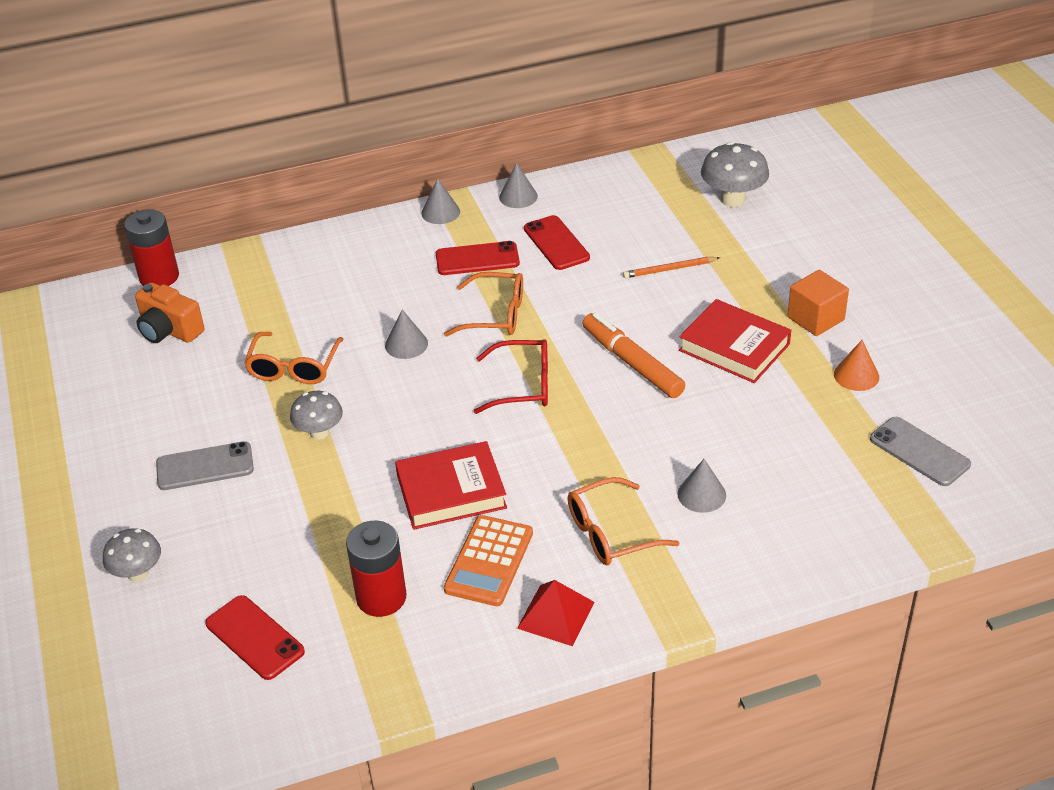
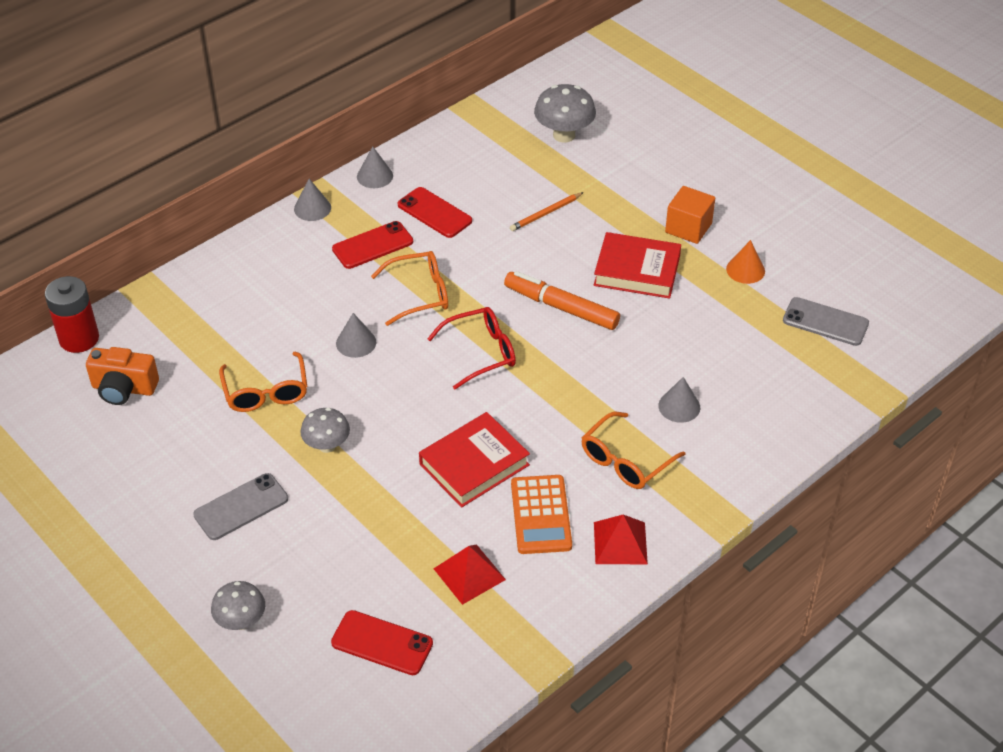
camera: 25 degrees left, 5 degrees up
red battery [346,521,407,617] -> red pyramid [434,545,506,605]

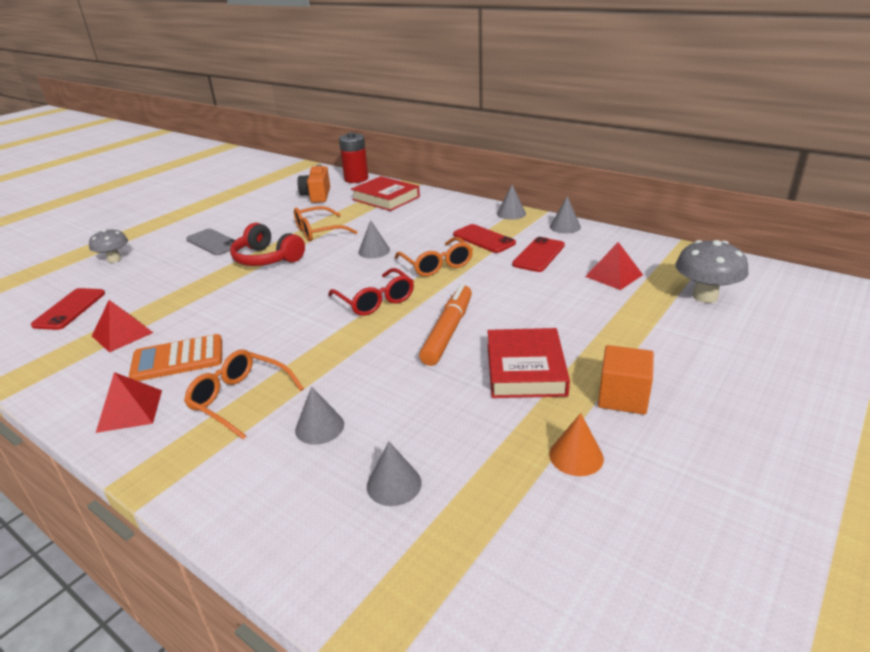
camera: 80 degrees right, 15 degrees down
grey mushroom [300,408,350,453] -> red headphones [230,223,305,266]
red book [419,412,530,508] -> red book moved to [351,176,420,211]
orange pencil [510,192,584,231] -> none
grey phone [783,297,869,346] -> none
none -> grey cone [367,442,422,506]
none -> red pyramid [585,242,643,290]

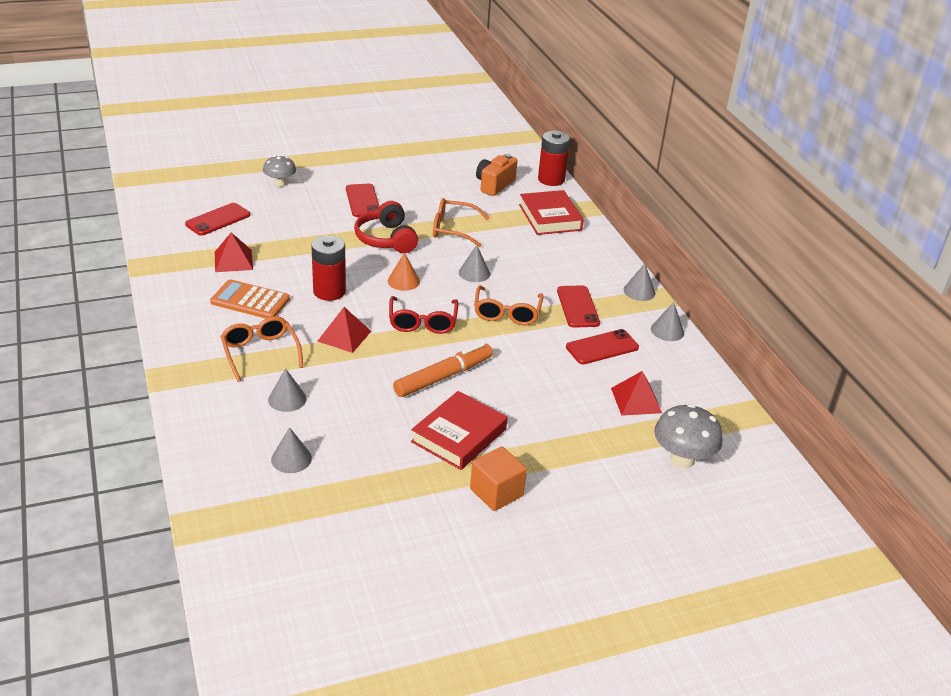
camera: 30 degrees right, 5 degrees up
red pyramid [96,372,162,433] -> red pyramid moved to [317,307,371,353]
grey phone [186,229,235,255] -> red phone [346,184,380,217]
orange cone [549,413,604,476] -> orange cone moved to [388,252,420,291]
none -> red battery [311,235,346,301]

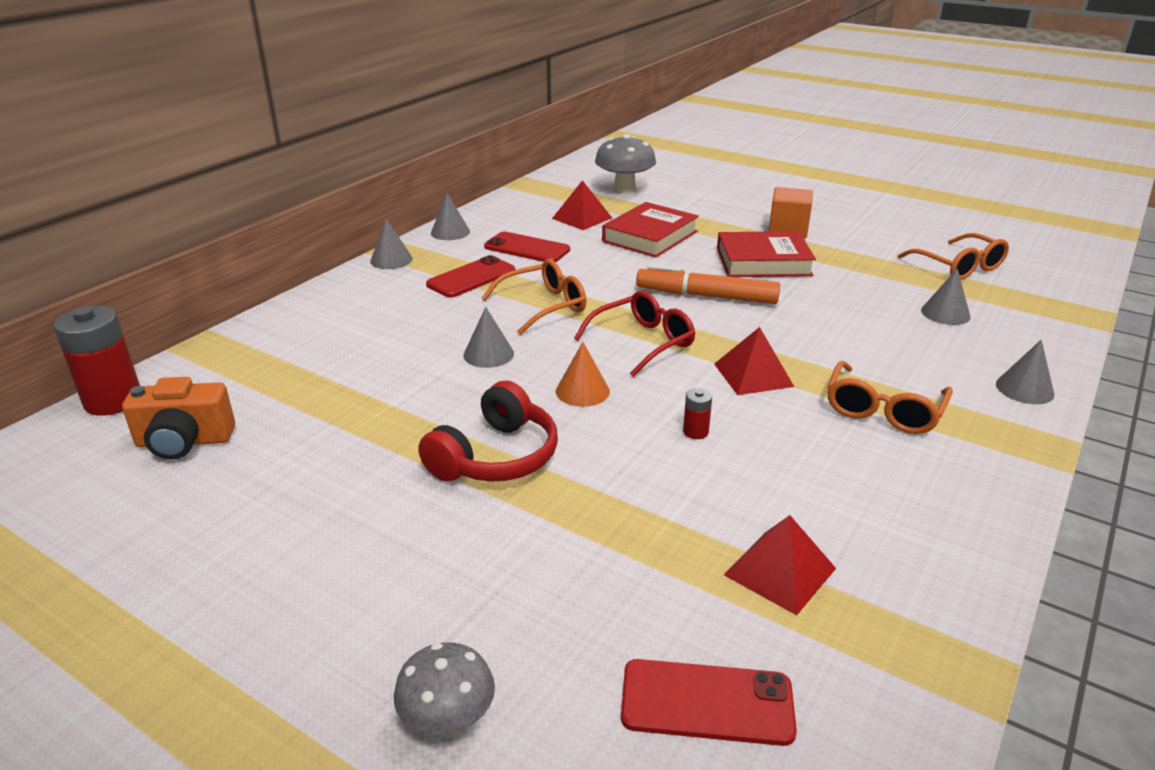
camera: 125 degrees left, 5 degrees down
orange calculator [210,279,290,319] -> none
grey cone [268,368,307,412] -> grey cone moved to [996,340,1054,404]
red battery [311,235,346,301] -> red battery [683,388,712,439], size x0.45
red phone [346,184,380,217] -> none
orange glasses [433,198,489,247] -> orange glasses moved to [898,233,1009,280]
red book [519,190,584,235] -> red book moved to [602,202,699,258]

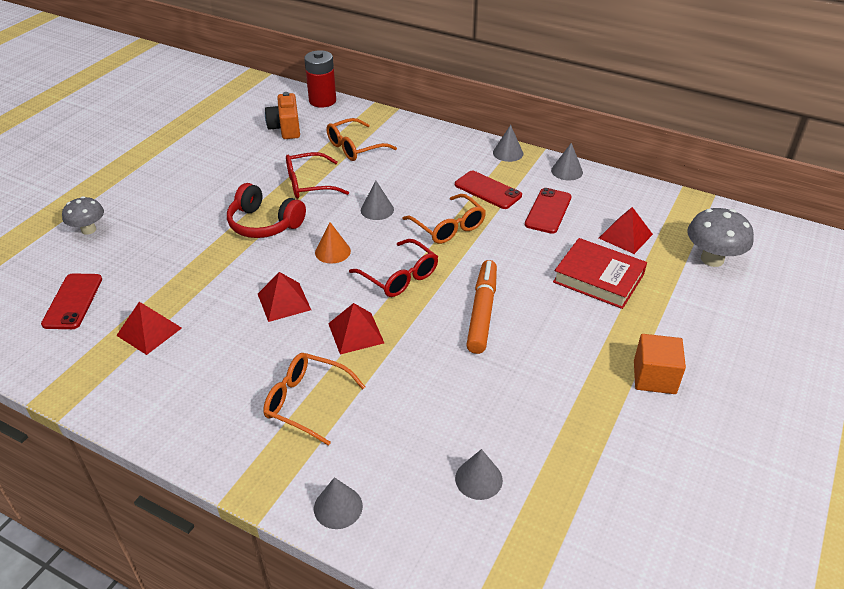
camera: 85 degrees right, 10 degrees up
red battery [683,388,712,439] -> red pyramid [258,272,311,322]
red book [717,231,816,277] -> none
orange glasses [898,233,1009,280] -> orange glasses moved to [327,118,397,161]
none -> red glasses [286,152,349,199]

